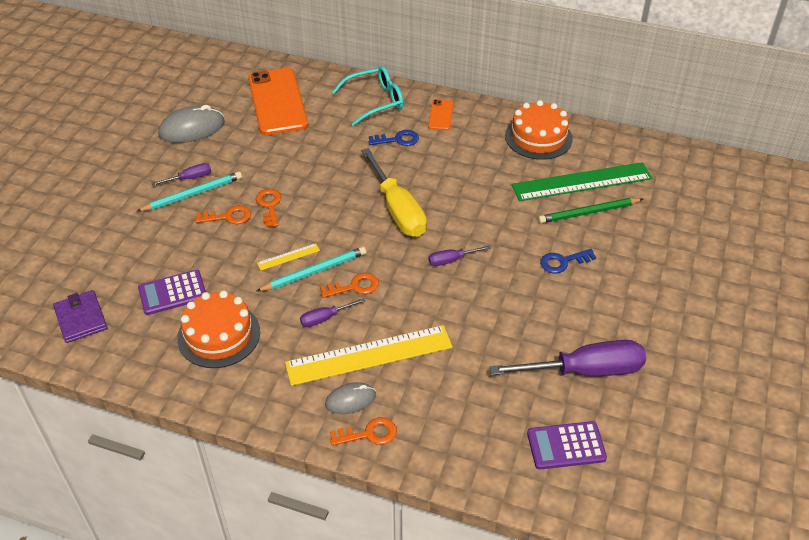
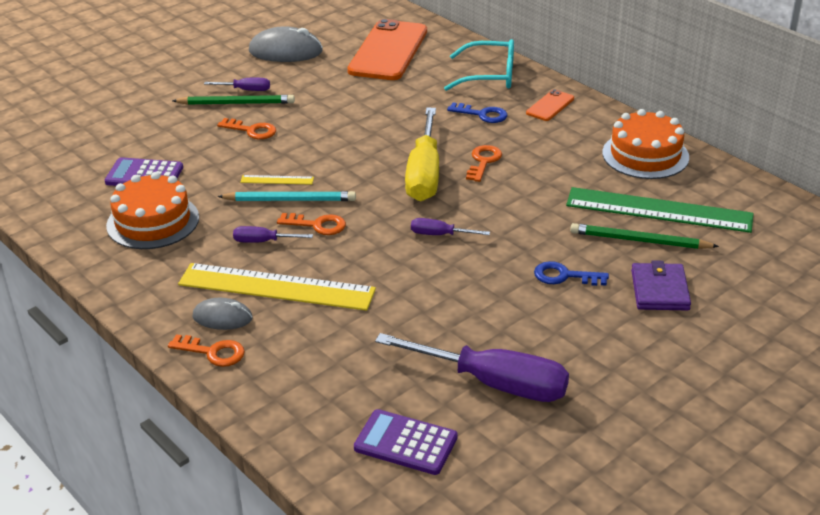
camera: 30 degrees right, 10 degrees down
purple wallet [53,290,107,343] -> purple wallet moved to [631,260,691,310]
turquoise pencil [136,172,242,212] -> green pencil [172,95,295,105]
orange key [256,189,281,227] -> orange key moved to [466,145,502,182]

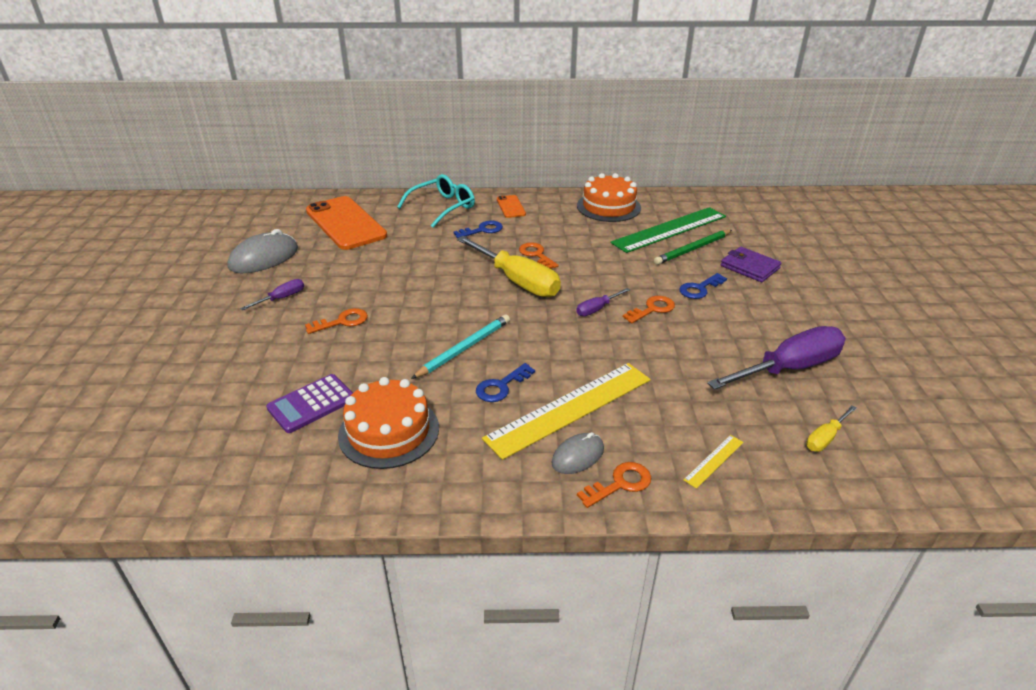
camera: 50 degrees left, 0 degrees up
green pencil [172,95,295,105] -> none
purple screwdriver [233,226,313,243] -> blue key [476,363,535,402]
yellow ruler [240,175,314,185] -> yellow ruler moved to [683,435,744,489]
orange key [277,213,346,235] -> orange key moved to [623,296,675,323]
purple calculator [354,409,458,475] -> yellow screwdriver [806,405,857,452]

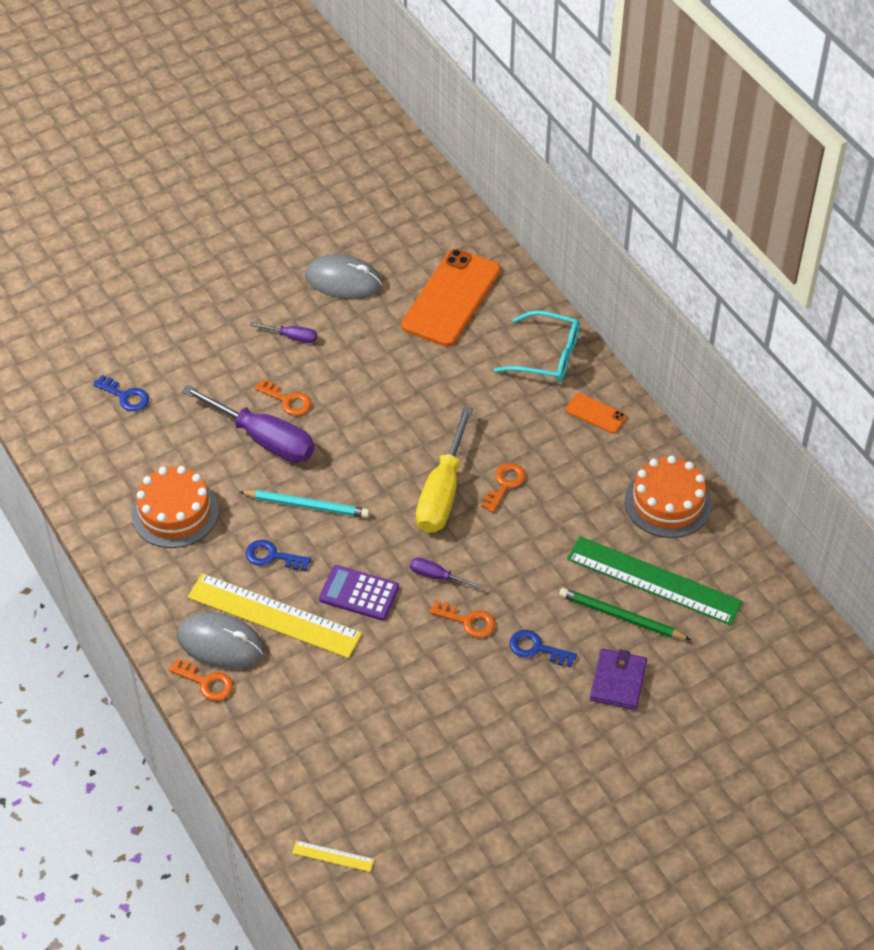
camera: 60 degrees right, 15 degrees up
purple calculator [266,374,353,433] -> purple calculator moved to [319,565,399,621]
blue key [454,220,503,238] -> blue key moved to [93,375,149,411]
orange phone [497,195,526,218] -> orange phone turned 75 degrees clockwise [566,393,627,434]
grey mouse [551,432,604,474] -> grey mouse [177,612,264,669], size x1.67
yellow ruler [683,435,744,489] -> yellow ruler moved to [292,840,374,872]
purple screwdriver [707,326,846,390] -> purple screwdriver moved to [182,385,314,463]
yellow screwdriver [806,405,857,452] -> none

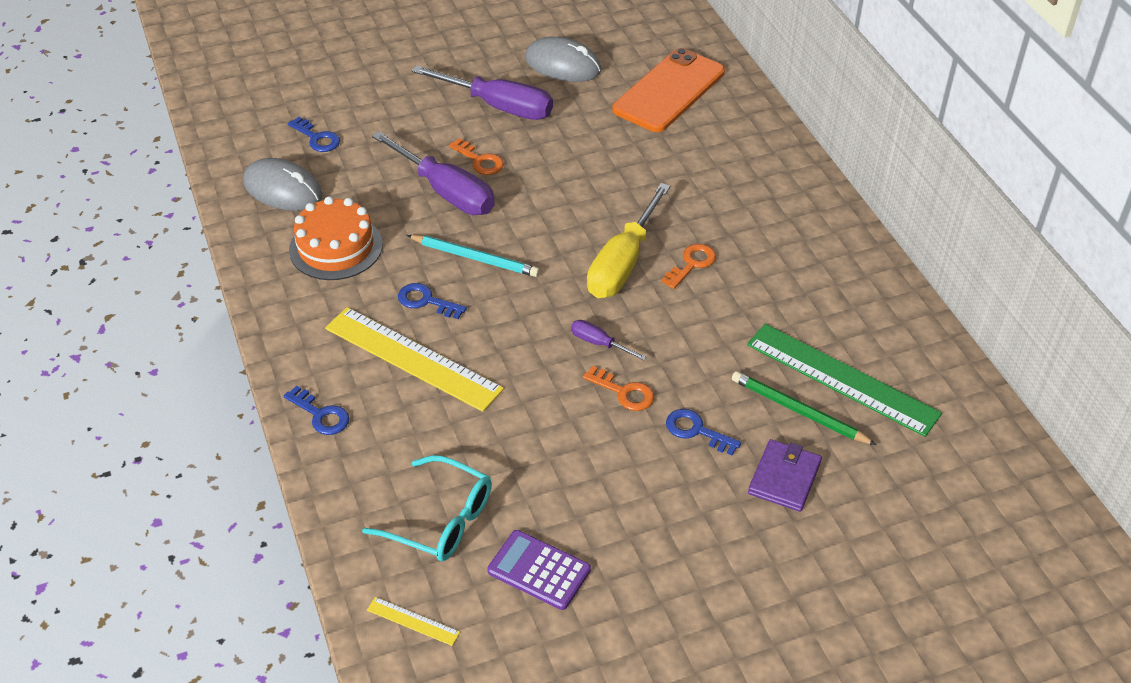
camera: 10 degrees right, 5 degrees down
orange key [169,658,233,701] -> blue key [284,386,349,435]
grey mouse [177,612,264,669] -> grey mouse moved to [243,158,322,211]
purple screwdriver [250,322,317,343] -> purple screwdriver [412,65,553,120], size x2.15
purple calculator [319,565,399,621] -> purple calculator moved to [487,530,591,610]
turquoise glasses [494,310,580,382] -> turquoise glasses moved to [362,455,492,562]
orange phone [566,393,627,434] -> none
orange cake [625,455,712,538] -> none

